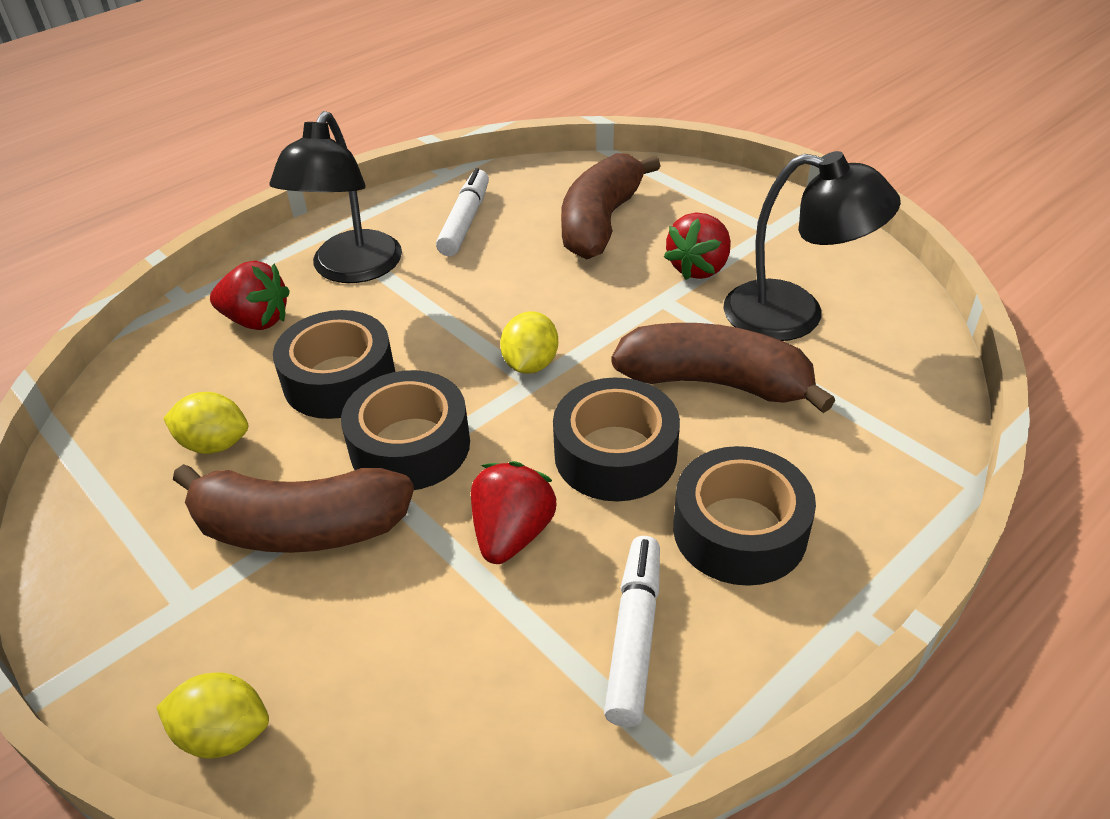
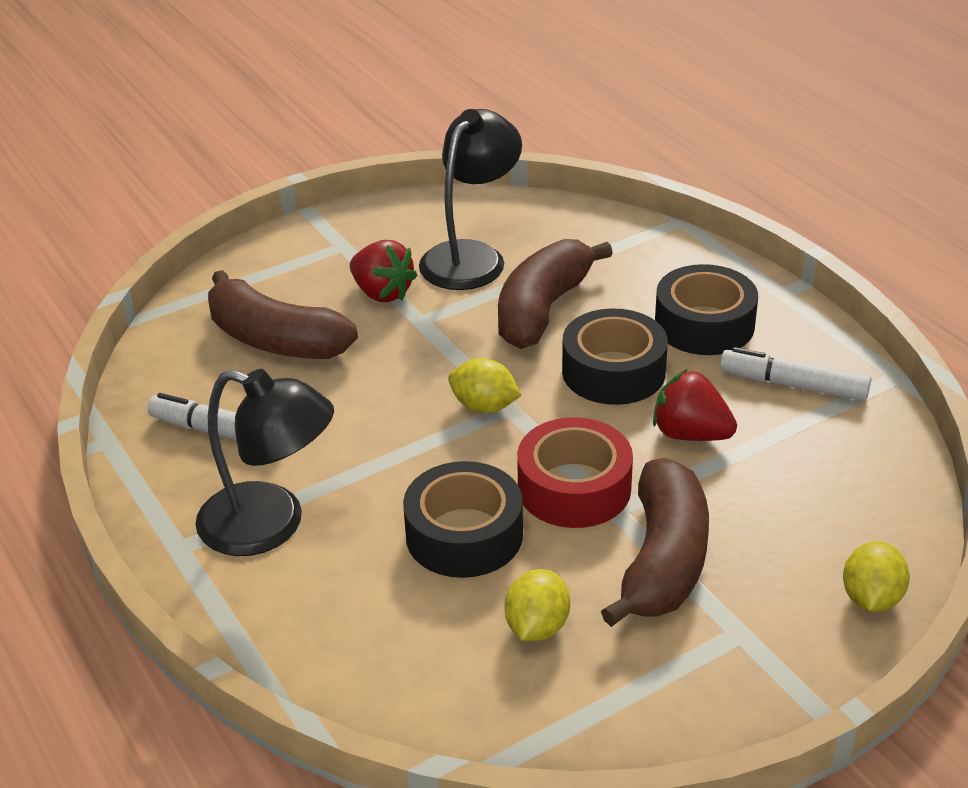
camera: 80 degrees left, 5 degrees down
red strawberry [210,261,290,330] -> none
black tape [341,370,470,490] -> red tape [517,417,633,528]

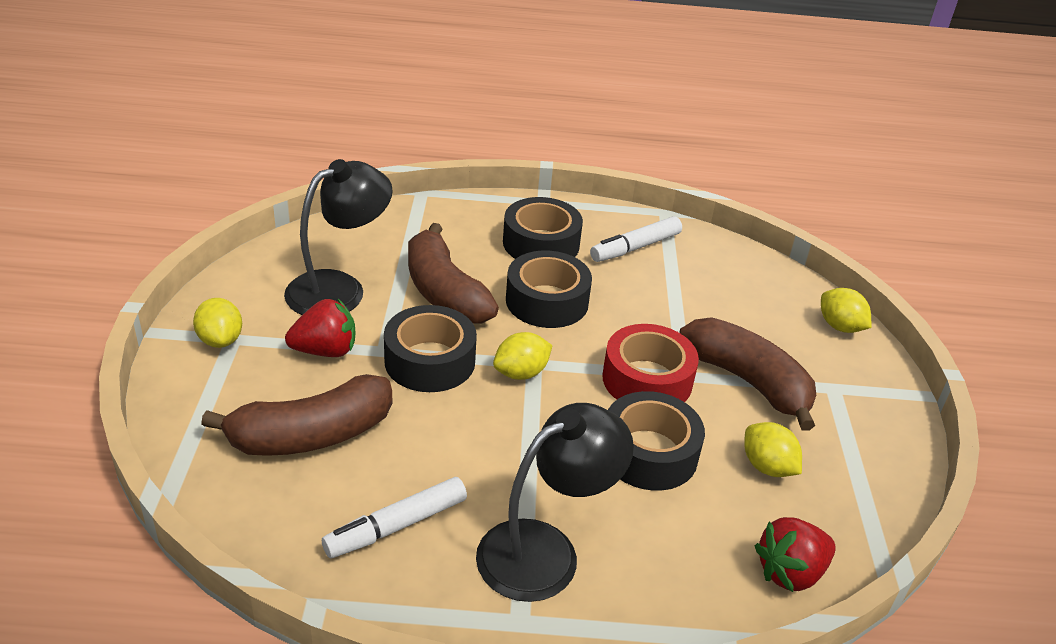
camera: 60 degrees left, 0 degrees up
black lamp [419,109,522,290] -> black lamp turned 75 degrees clockwise [284,159,393,315]
red strawberry [653,369,737,441] -> red strawberry moved to [755,517,836,592]
none -> yellow lemon [193,298,242,348]
none -> black tape [384,305,477,392]

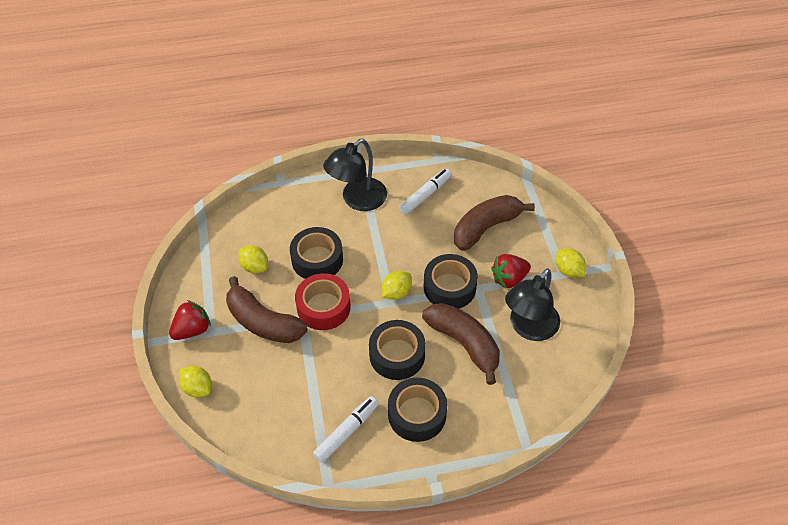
camera: 170 degrees right, 15 degrees up
red strawberry [755,517,836,592] -> red strawberry moved to [169,300,211,340]

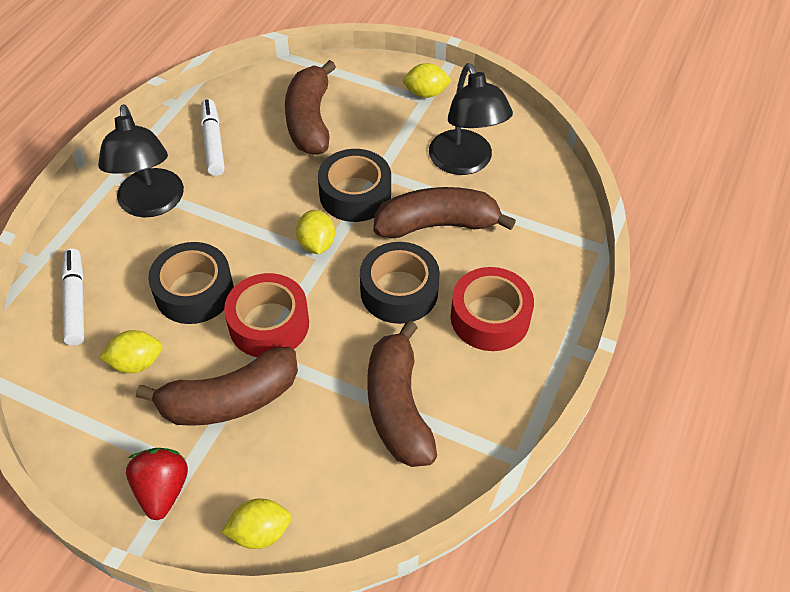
camera: 55 degrees left, 0 degrees up
white marker [313,396,379,463] -> white marker moved to [61,248,84,346]
black tape [388,378,447,442] -> red tape [450,267,534,351]
red strawberry [491,254,531,288] -> none
none -> brown banana [367,320,437,467]

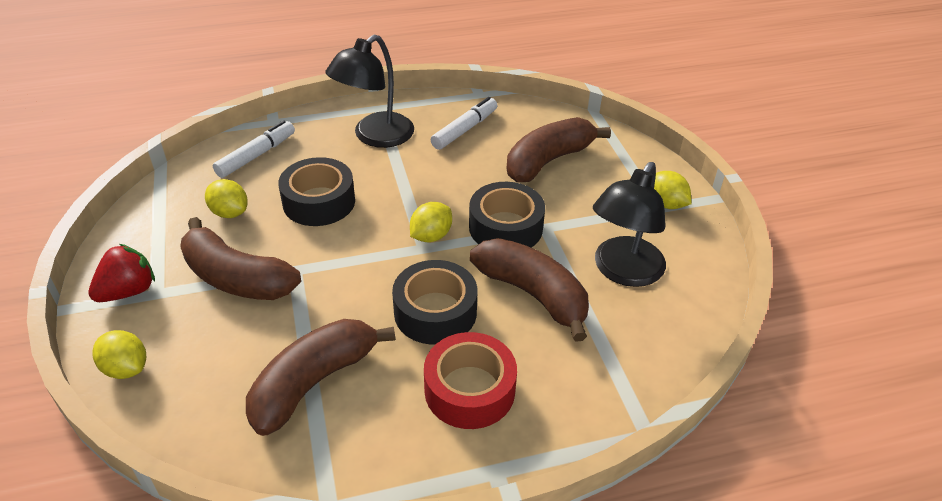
camera: 50 degrees right, 10 degrees down
red tape [224,273,309,357] -> none

